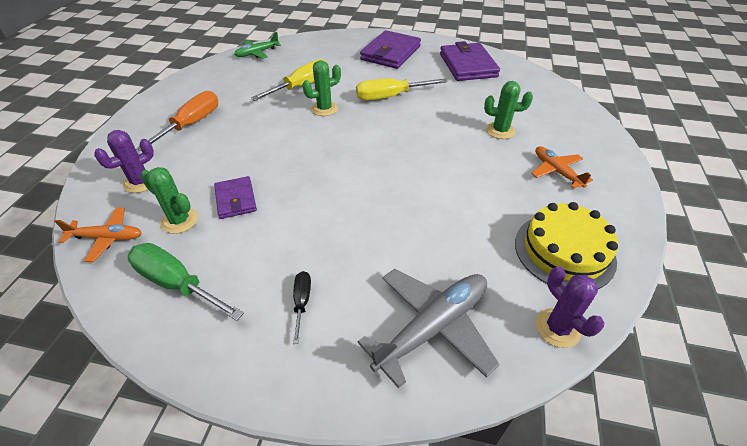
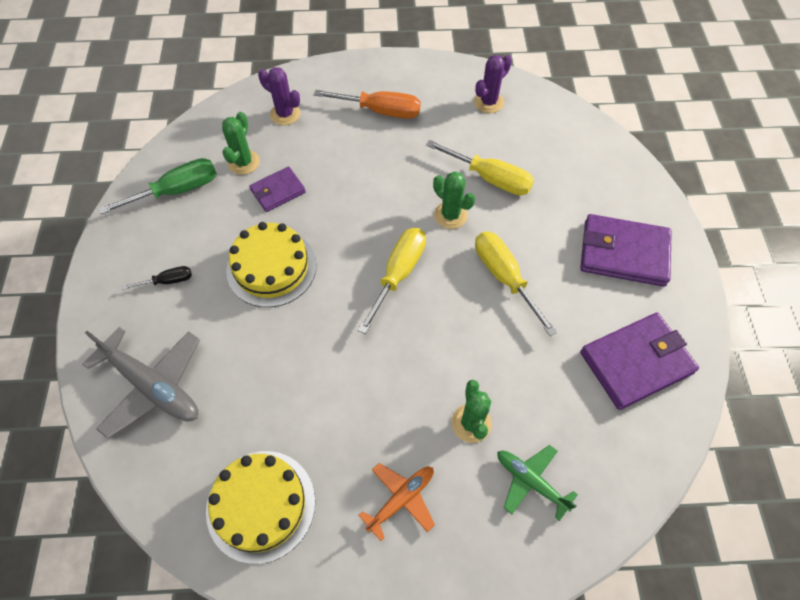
camera: 75 degrees right, 15 degrees up
orange plane [54,207,142,262] -> none
green screwdriver [128,243,244,321] -> green screwdriver turned 45 degrees clockwise [99,158,217,215]
green plane [234,32,281,59] -> green plane moved to [497,445,578,521]
purple cactus [535,266,604,348] -> purple cactus moved to [474,55,512,113]
none -> yellow cake [226,222,317,307]
none -> yellow screwdriver [358,228,426,334]

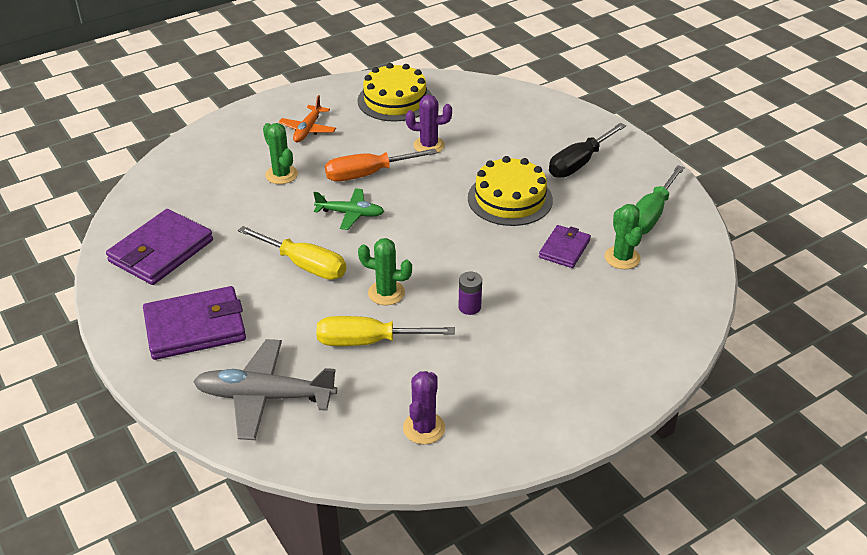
camera: 150 degrees right, 20 degrees down
grey plane [82,327,200,439] -> grey plane moved to [193,339,337,440]
black screwdriver [123,266,192,290] -> black screwdriver [549,123,626,178], size x1.89
purple cactus [258,67,300,125] -> purple cactus moved to [406,95,452,153]
orange screwdriver [314,90,421,119] -> orange screwdriver moved to [325,148,437,182]
yellow screwdriver [358,228,426,334] -> none
green plane [497,445,578,521] -> green plane moved to [313,188,385,230]
none -> purple battery [458,272,482,315]

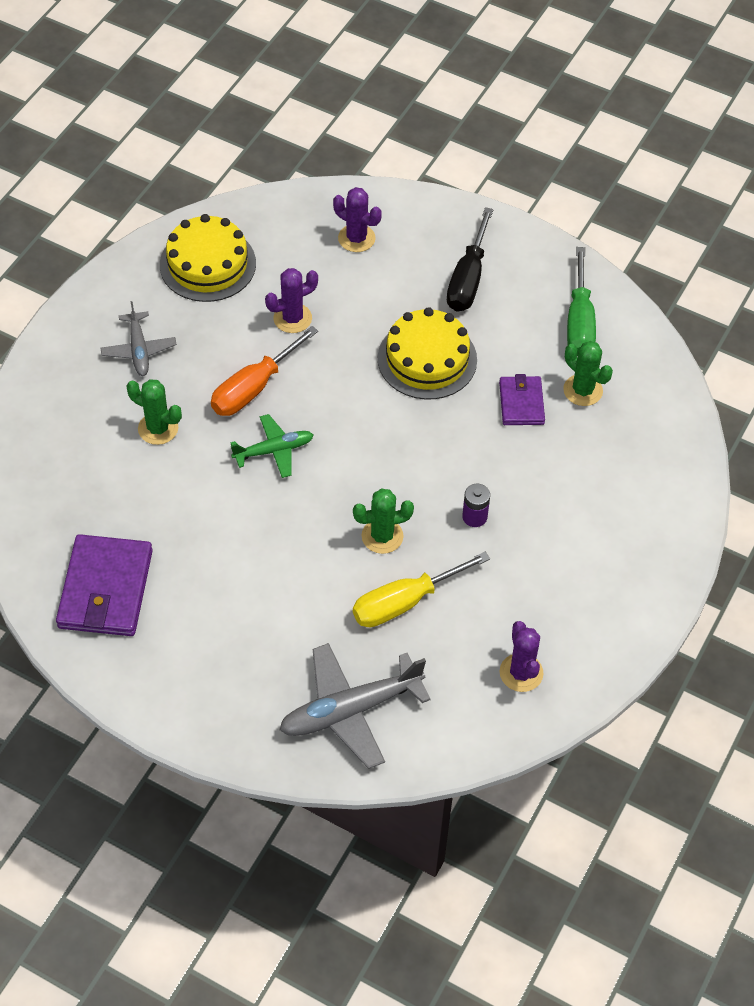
camera: 30 degrees left, 15 degrees up
purple wallet [143,286,246,360] -> none
yellow screwdriver [238,226,346,280] -> none
orange plane [279,95,336,142] -> grey plane [100,301,177,376]
none -> purple cactus [333,187,382,252]

